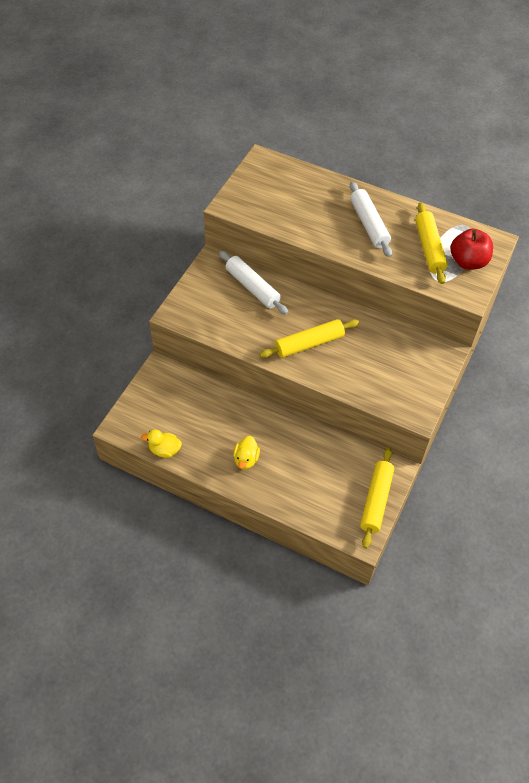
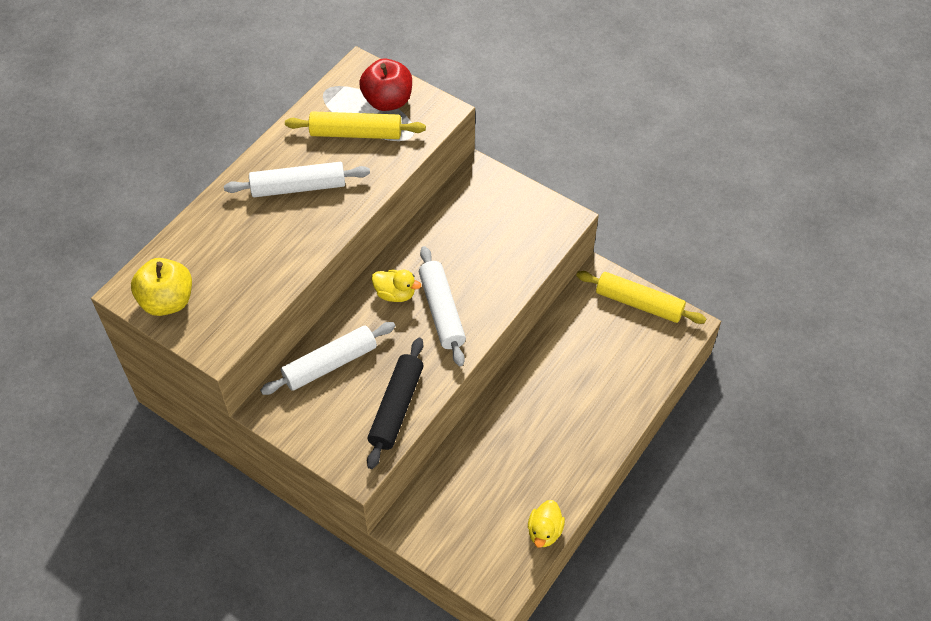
camera: 80 degrees left, 0 degrees up
yellow duck [233,436,260,469] -> yellow duck moved to [372,270,421,302]
yellow rolling pin [259,319,359,358] -> white rolling pin [419,246,466,366]
none -> yellow apple [131,258,192,316]
none -> black rolling pin [367,338,423,469]

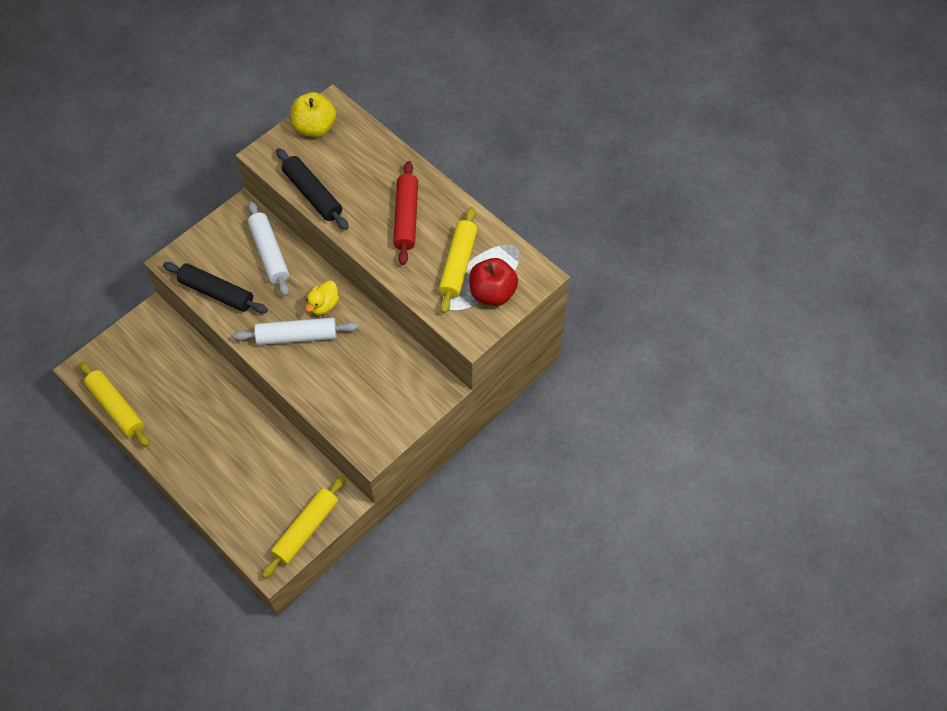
camera: 100 degrees right, 5 degrees up
white rolling pin [224,162,370,197] -> red rolling pin [393,161,418,265]
yellow duck [528,500,565,548] -> yellow rolling pin [79,362,150,447]
none -> black rolling pin [276,148,349,230]

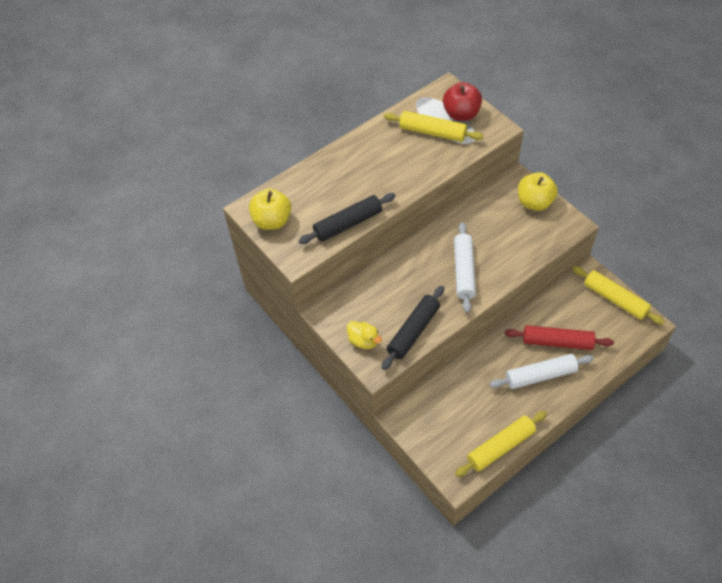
camera: 80 degrees left, 5 degrees down
white rolling pin [247,201,289,296] -> white rolling pin moved to [489,354,594,389]
yellow duck [306,281,339,315] -> yellow duck moved to [347,321,382,349]
red rolling pin [393,161,418,265] -> red rolling pin moved to [505,325,614,350]
none -> yellow apple [518,172,558,211]

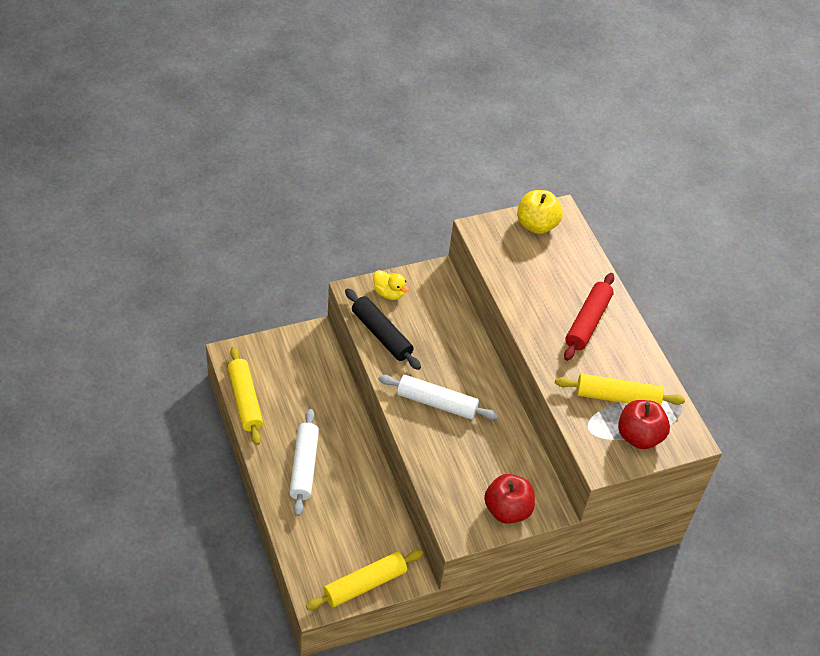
camera: 100 degrees right, 5 degrees down
black rolling pin [298,193,396,244] -> none
yellow duck [347,321,382,349] -> yellow duck turned 105 degrees counterclockwise [373,270,409,300]
yellow rolling pin [384,111,484,142] -> yellow rolling pin turned 60 degrees clockwise [555,374,685,405]
red rolling pin [505,325,614,350] -> red rolling pin moved to [564,273,614,361]
yellow apple [518,172,558,211] -> red apple [484,474,535,524]

